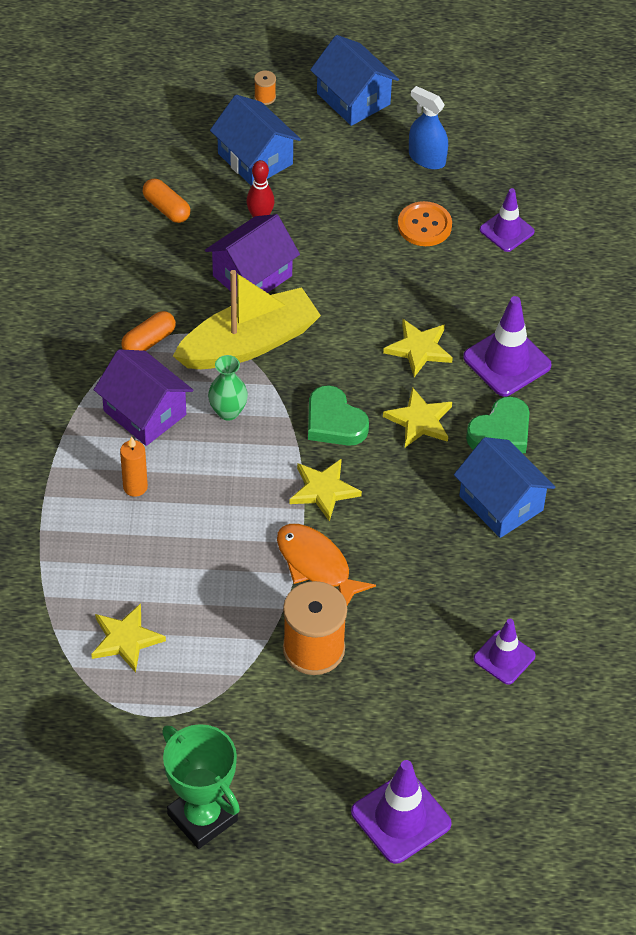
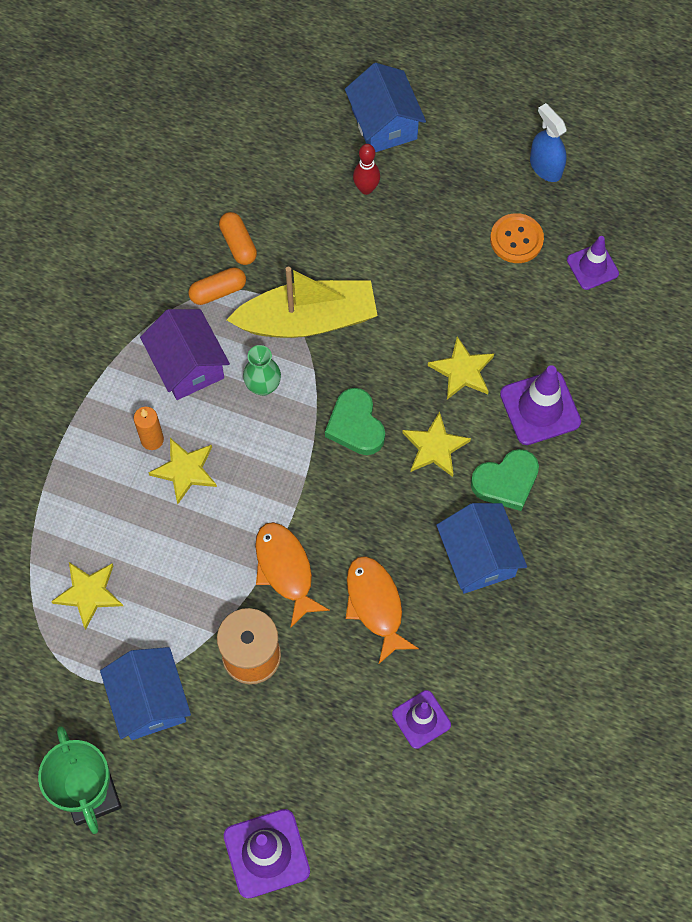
camera: 20 degrees right, 15 degrees up
orange capsule [142,178,191,223] -> orange capsule moved to [219,212,257,265]
purple house [205,214,300,295] -> none
orange spool [254,70,276,105] -> none
yellow star [290,458,362,522] -> yellow star moved to [149,438,217,504]
blue house [310,35,399,126] -> blue house moved to [100,647,191,740]
none -> orange fish [346,556,419,664]

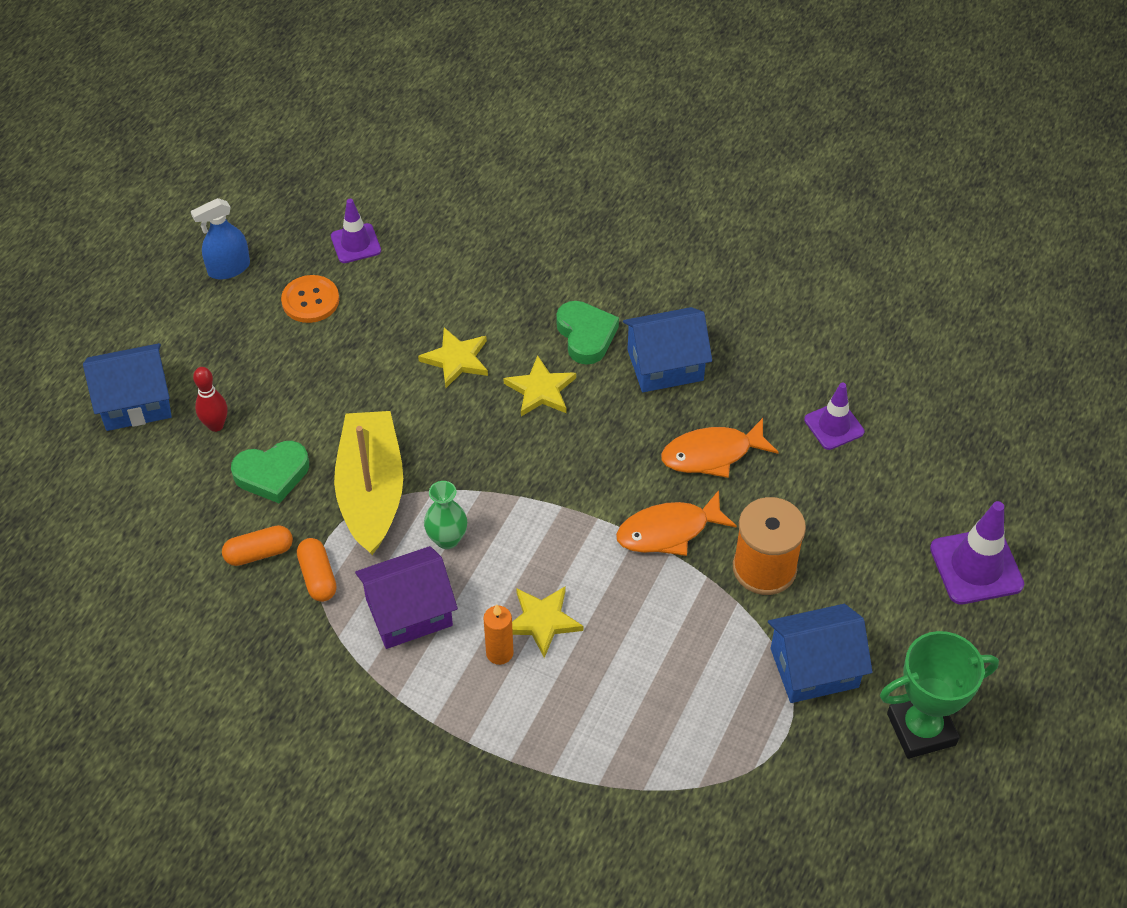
camera: 85 degrees left, 15 degrees down
yellow star [51,562,123,630] -> none
green heart [325,388,385,455] -> green heart moved to [231,441,309,504]
purple traffic cone [500,365,581,445] -> none

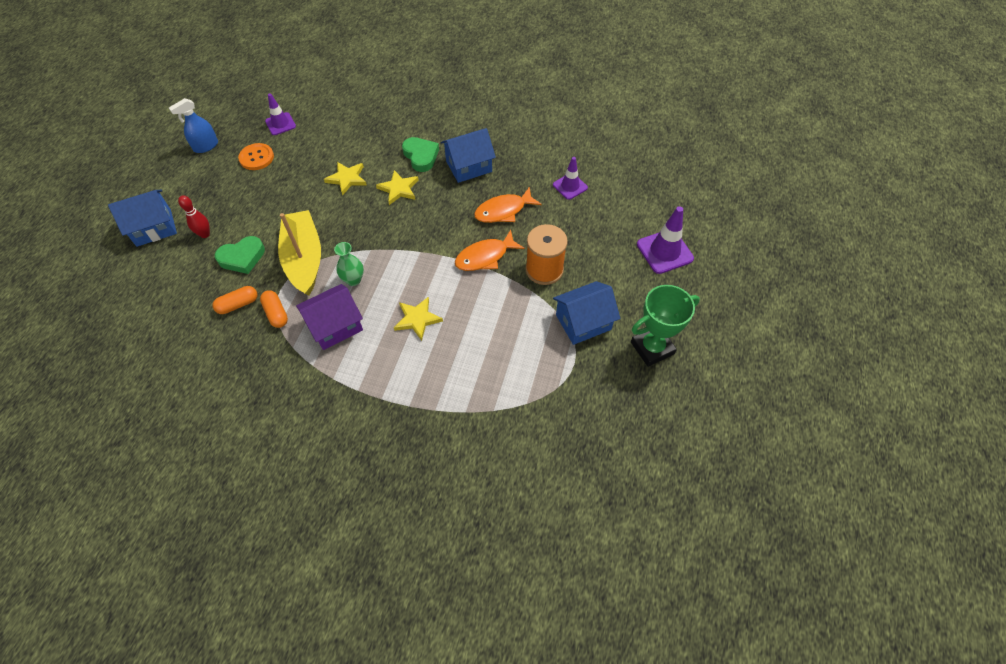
camera: 10 degrees left, 5 degrees up
orange candle [483,604,514,665] -> none

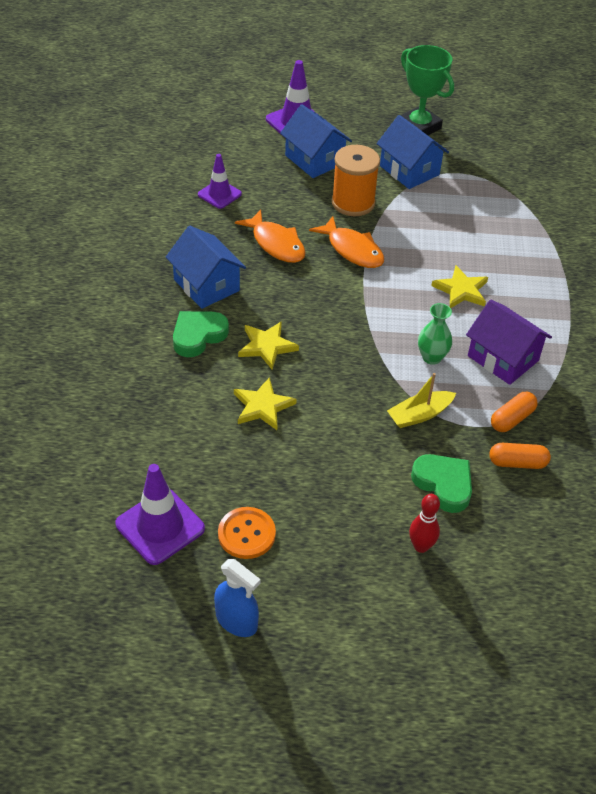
camera: 105 degrees left, 10 degrees down
blue house [108,190,177,247] -> blue house moved to [280,104,352,178]
orange capsule [213,286,257,314] -> orange capsule turned 45 degrees counterclockwise [489,443,551,469]
purple traffic cone [265,93,296,135] -> purple traffic cone [115,464,205,565], size x1.54
yellow boat [278,210,321,296] -> yellow boat [387,373,456,428], size x0.53

